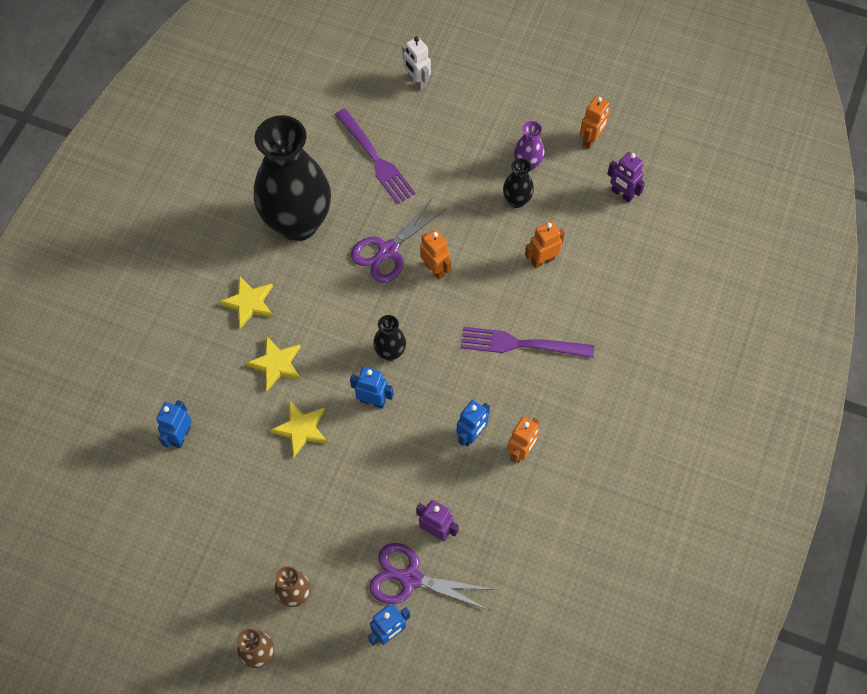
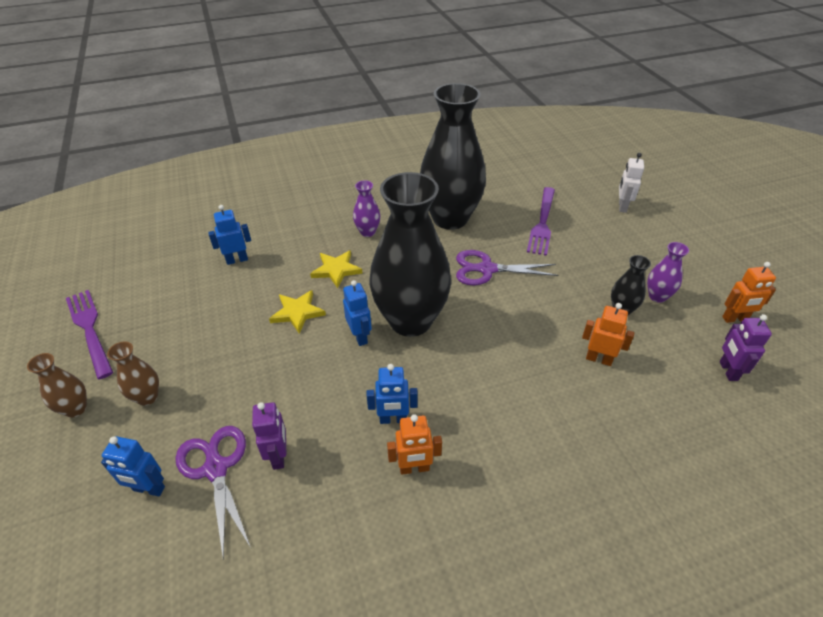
camera: 50 degrees right, 20 degrees down
yellow star [219,276,273,329] -> purple vase [353,180,380,237]
black vase [373,315,406,361] -> black vase [369,172,451,337], size x2.41
orange robot [420,229,452,280] -> none
purple fork [461,327,594,358] -> purple fork moved to [66,290,113,379]

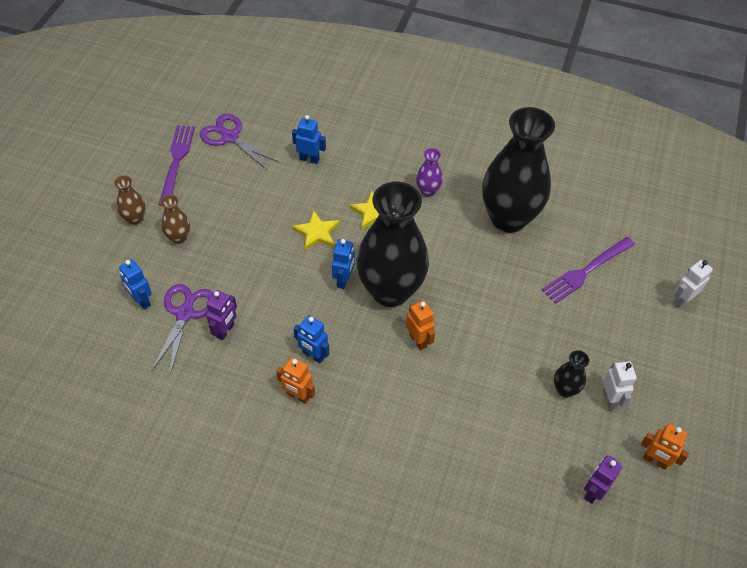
camera: 35 degrees right, 10 degrees up
purple scissors [456,250,558,285] -> purple scissors moved to [200,114,279,170]
orange robot [582,303,634,366] -> orange robot moved to [406,300,435,351]
purple vase [647,242,689,303] -> white robot [603,361,637,410]

